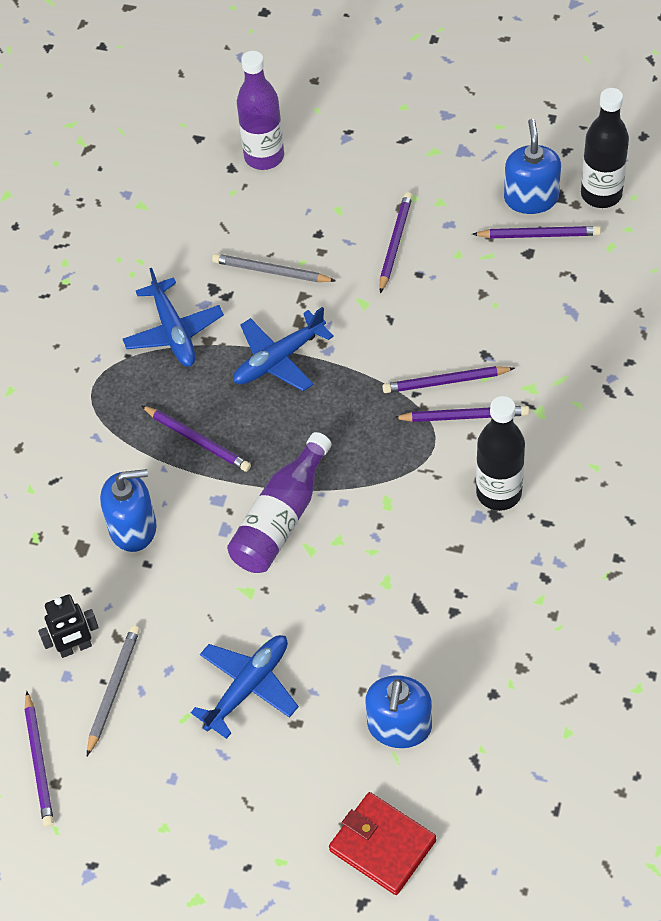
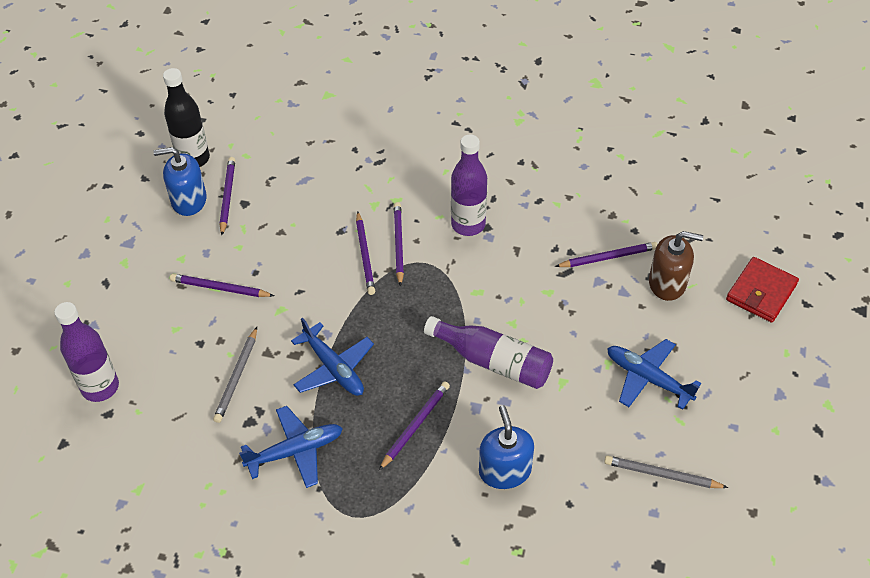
camera: 95 degrees left, 5 degrees down
purple pencil [25,691,54,827] -> purple pencil moved to [555,242,657,267]
black robot [38,594,99,658] -> none
blue soap dispenser [365,675,432,748] -> brown soap dispenser [649,231,703,301]
black bottle [476,396,525,511] -> purple bottle [451,134,487,236]

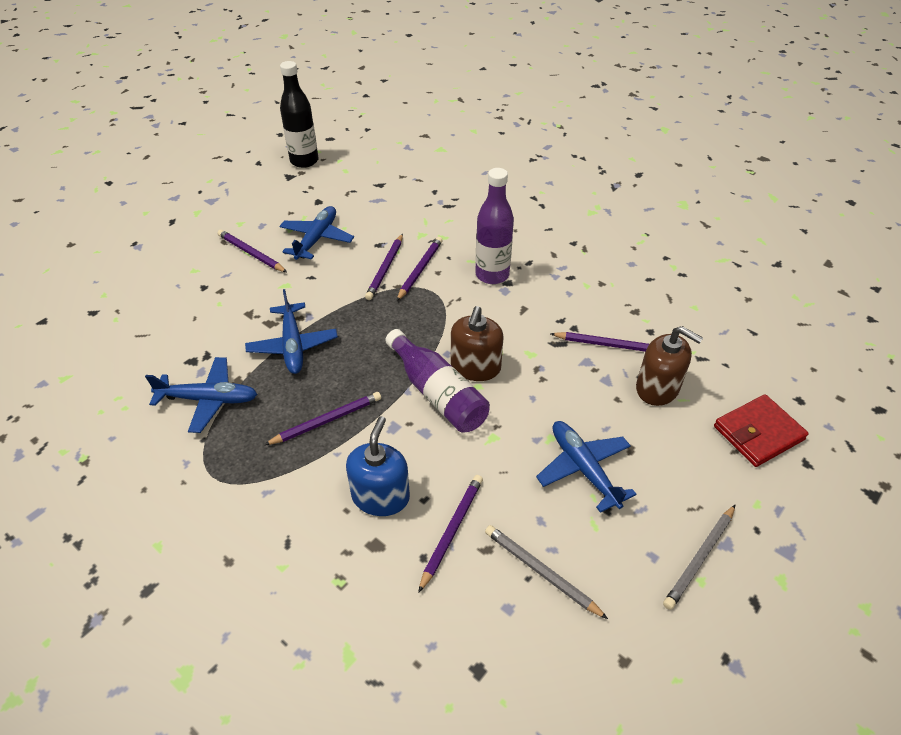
camera: 25 degrees right, 5 degrees down
purple bottle [54,302,119,402] -> none
blue soap dispenser [153,147,207,216] -> none
grey pencil [213,327,257,423] -> grey pencil moved to [663,505,735,610]
purple pencil [220,157,235,235] -> purple pencil moved to [418,475,483,593]
none -> blue plane [279,206,354,260]
none -> brown soap dispenser [451,306,504,381]

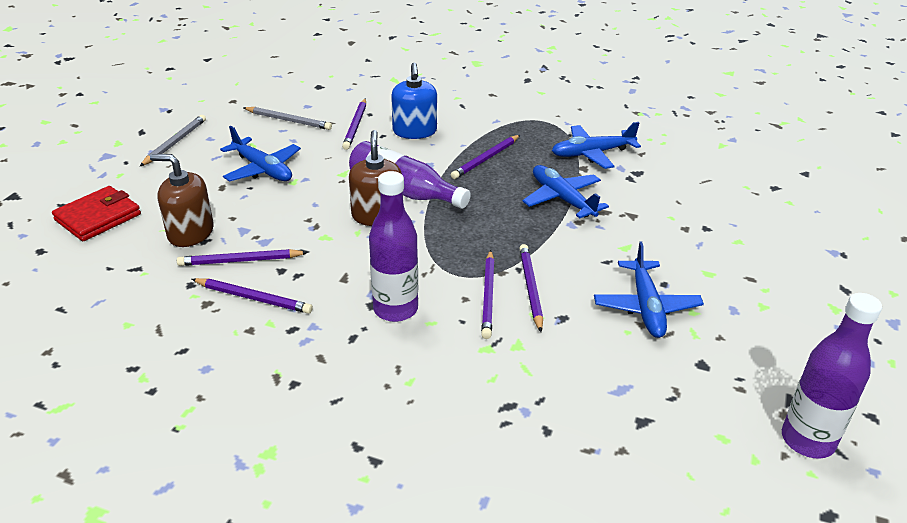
camera: 160 degrees right, 10 degrees down
purple pencil [218,230,287,272] -> purple pencil moved to [192,278,313,314]
black bottle [280,61,319,168] -> purple bottle [782,293,882,459]

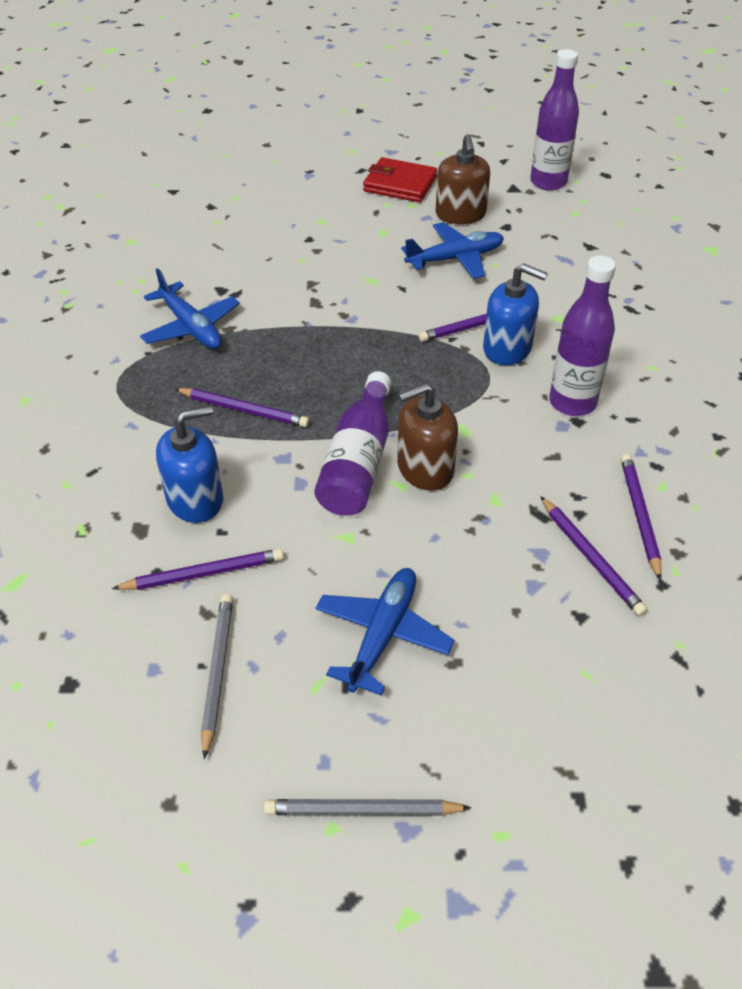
camera: 110 degrees left, 10 degrees up
red wallet [52,186,141,241] -> red wallet moved to [363,157,437,202]
brown soap dispenser [150,154,214,247] -> brown soap dispenser moved to [436,134,490,224]
purple pencil [481,250,494,339] -> blue soap dispenser [483,263,548,365]
blue plane [522,165,609,218] -> none

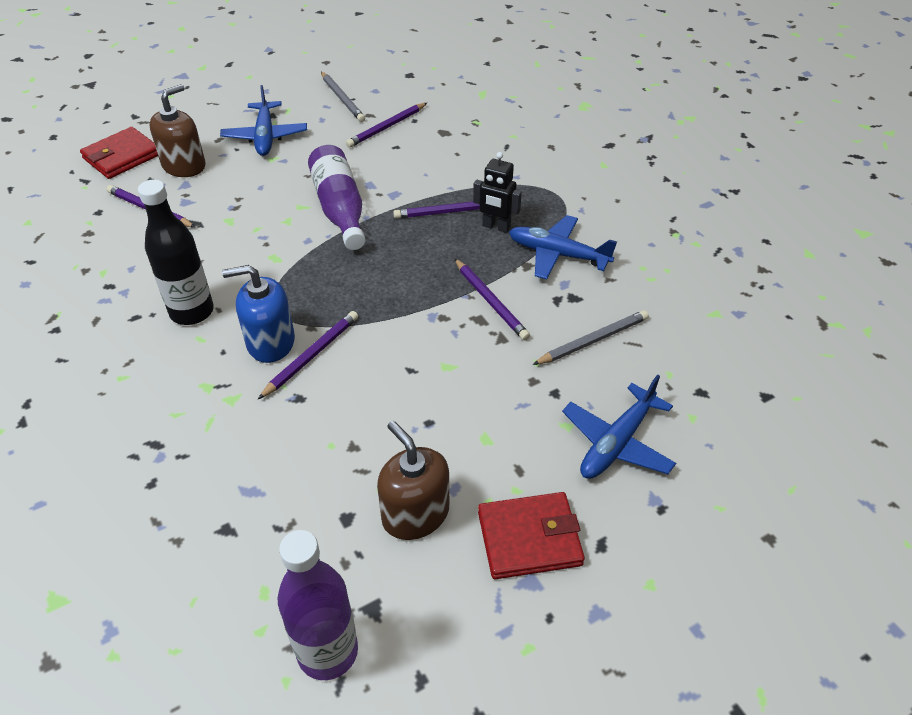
camera: 150 degrees right, 0 degrees up
blue soap dispenser [156,406,223,523] -> none
grey pencil [264,799,471,816] -> grey pencil moved to [533,310,649,365]
brown soap dispenser [397,383,458,491] -> brown soap dispenser moved to [149,84,206,177]
blue plane [401,222,504,279] -> blue plane moved to [562,375,676,479]
purple bottle [549,256,616,416] -> black bottle [138,180,214,325]
purple pencil [621,454,662,581] -> purple pencil moved to [454,258,530,341]
none -> red wallet [80,127,158,179]
none -> black robot [473,152,522,233]

